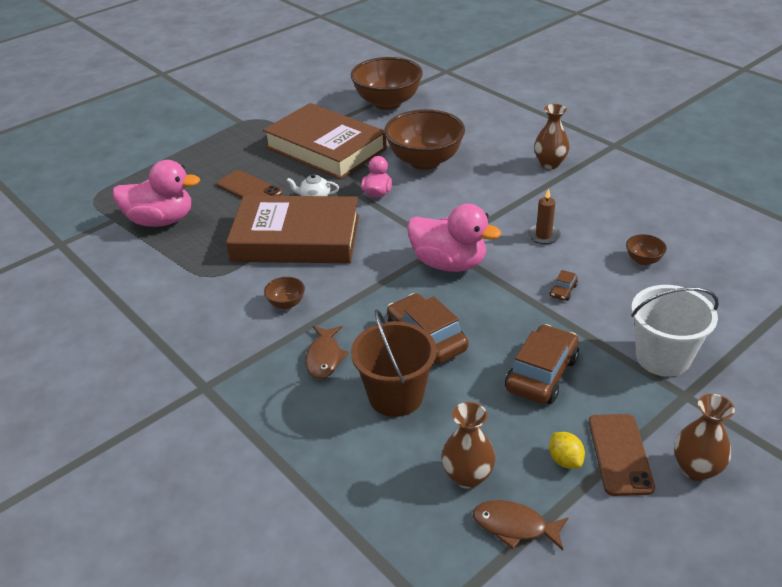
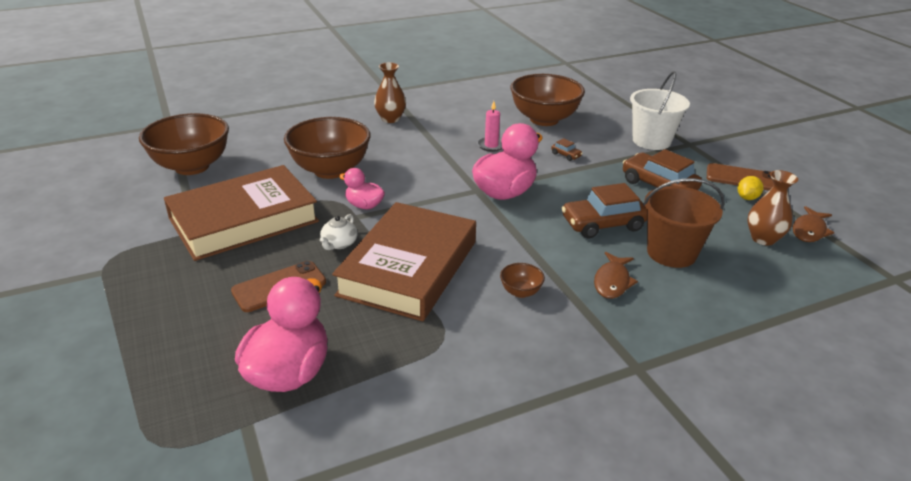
camera: 75 degrees left, 5 degrees down
brown fish [305,326,349,379] -> brown fish turned 90 degrees clockwise [594,252,638,299]
brown candle [527,188,561,245] -> pink candle [477,101,502,152]
yellow lemon [549,432,585,469] -> yellow lemon turned 45 degrees counterclockwise [738,176,763,200]
brown bowl [626,234,667,265] -> brown bowl [510,74,585,126], size x2.41
brown vase [674,394,735,481] -> none

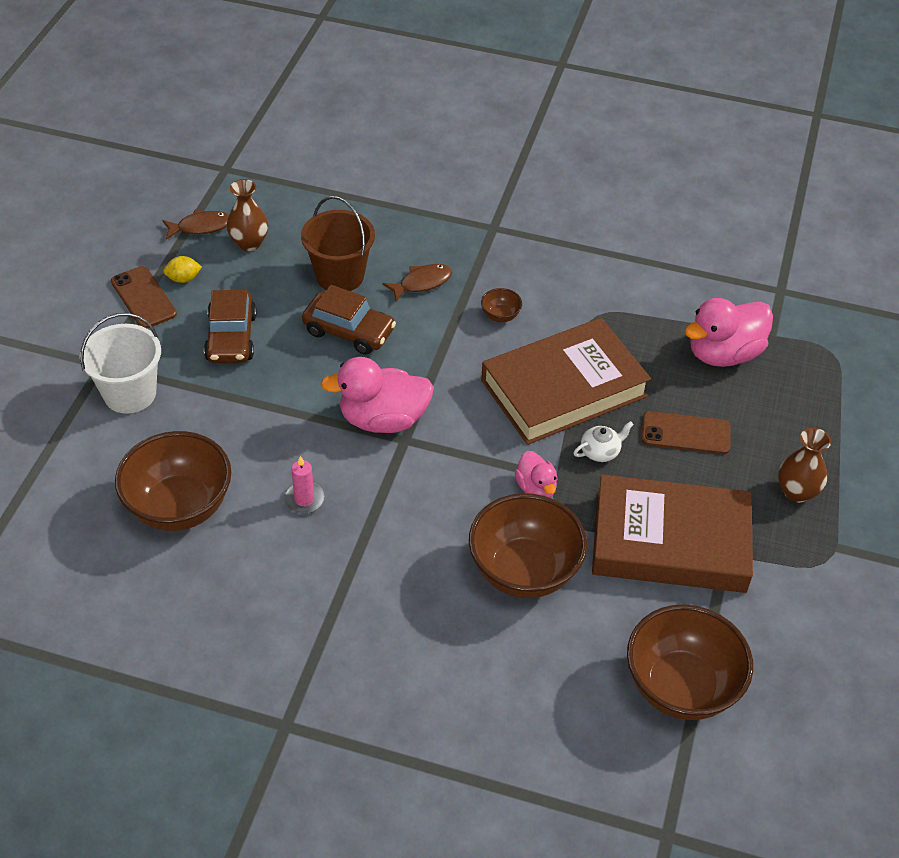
camera: 140 degrees left, 15 degrees up
brown vase [374,62,406,123] -> brown vase moved to [778,428,831,503]
brown car [551,138,583,161] -> none

